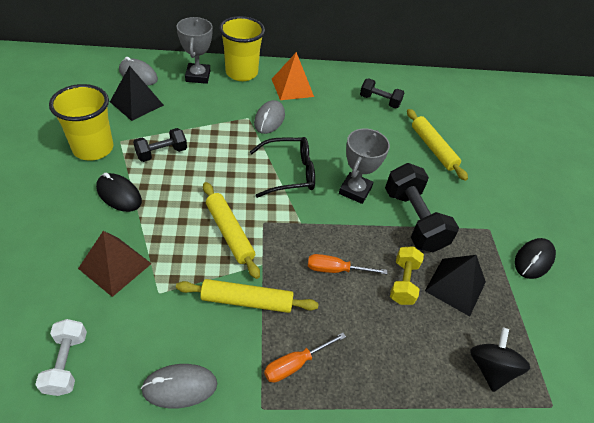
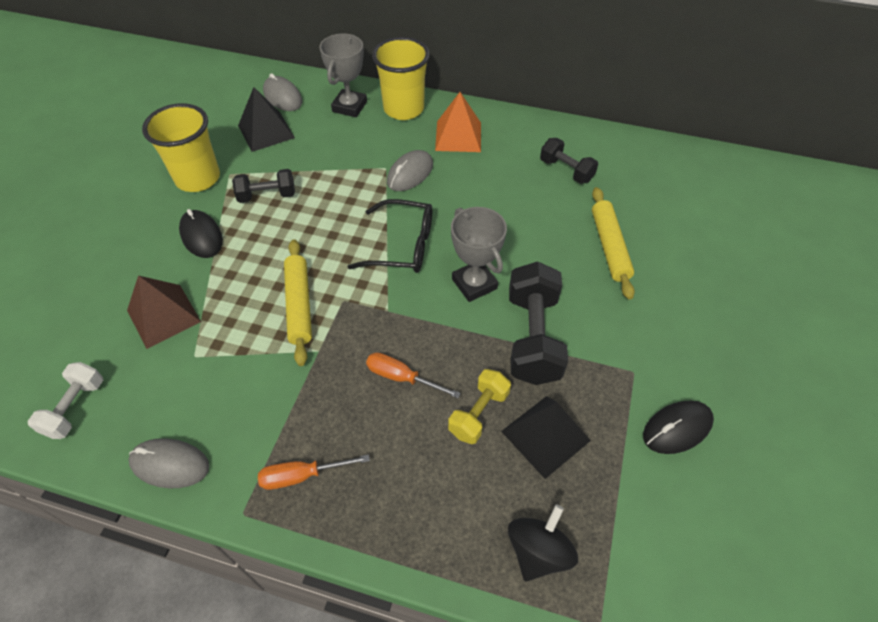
camera: 25 degrees right, 5 degrees up
yellow rolling pin [176,279,319,313] -> none
grey trophy [339,129,390,204] -> grey trophy turned 75 degrees counterclockwise [451,207,507,302]

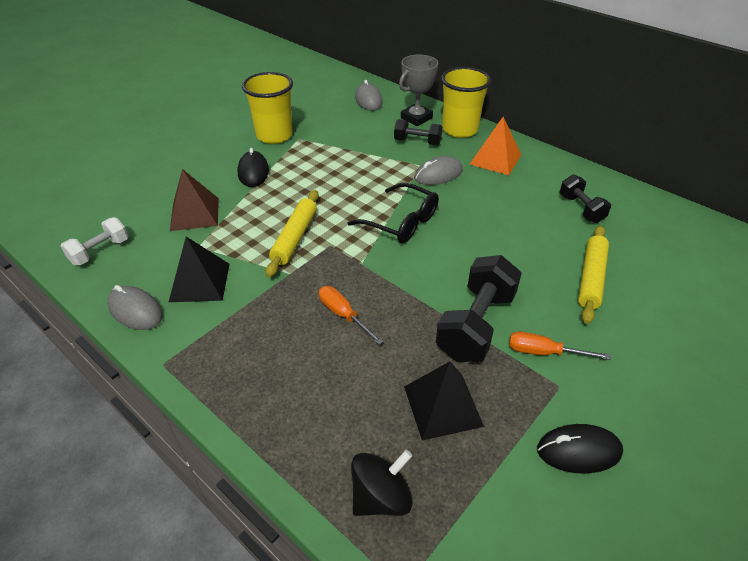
camera: 25 degrees right, 10 degrees down
black dumbbell [232,169,295,203] -> black dumbbell moved to [394,119,442,145]
black pyramid [238,87,295,152] -> black pyramid moved to [169,237,230,302]
orange screwdriver [258,454,370,490] -> orange screwdriver moved to [509,332,610,360]
yellow dumbbell [448,369,511,444] -> none
grey trophy [451,207,507,302] -> none

